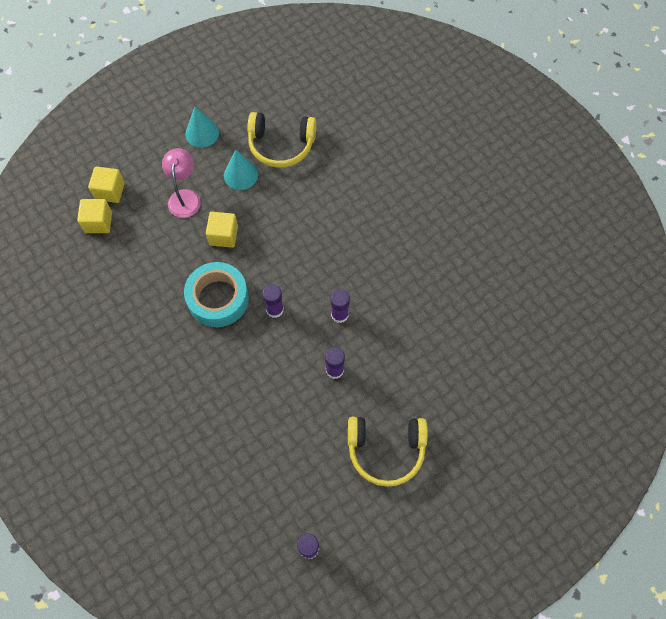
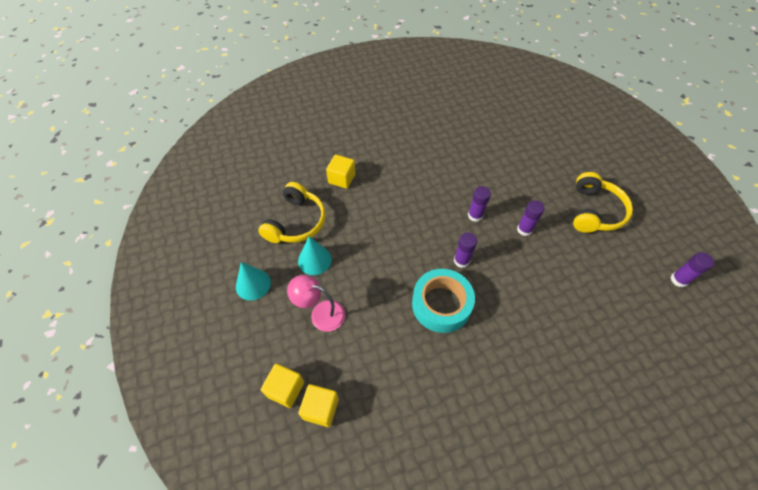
camera: 75 degrees left, 10 degrees down
yellow cube [206,212,238,248] -> yellow cube moved to [326,155,356,189]

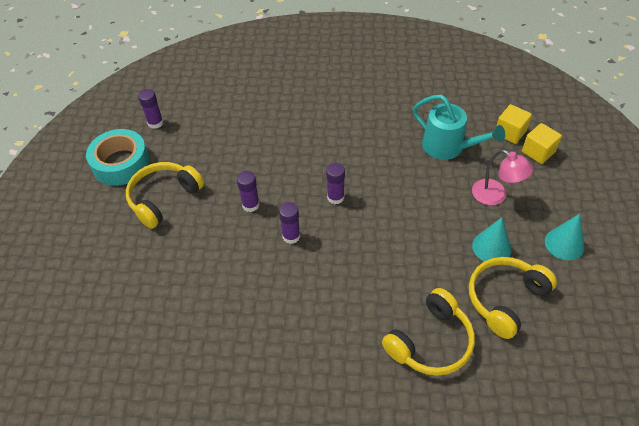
camera: 155 degrees left, 5 degrees down
yellow cube [326,155,356,189] -> yellow headphones [382,288,475,376]
turquoise tape [412,269,475,333] -> turquoise tape moved to [86,129,150,186]
none -> turquoise watering can [413,95,505,160]

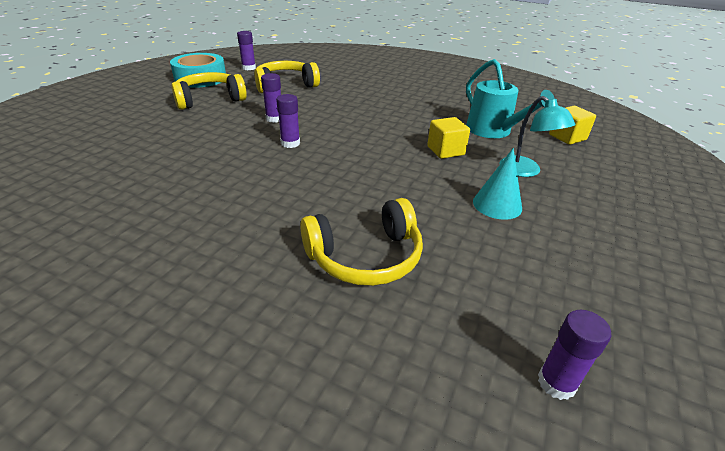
camera: 20 degrees right, 15 degrees down
purple glue stick [326,163,345,204] -> purple glue stick moved to [538,310,611,400]
yellow headphones [469,257,557,339] -> yellow headphones moved to [254,61,320,93]
pink lamp [472,150,533,205] -> turquoise lamp [499,96,576,177]
yellow cube [522,123,562,164] -> yellow cube moved to [427,117,470,159]
turquoise cone [545,214,584,260] -> none

